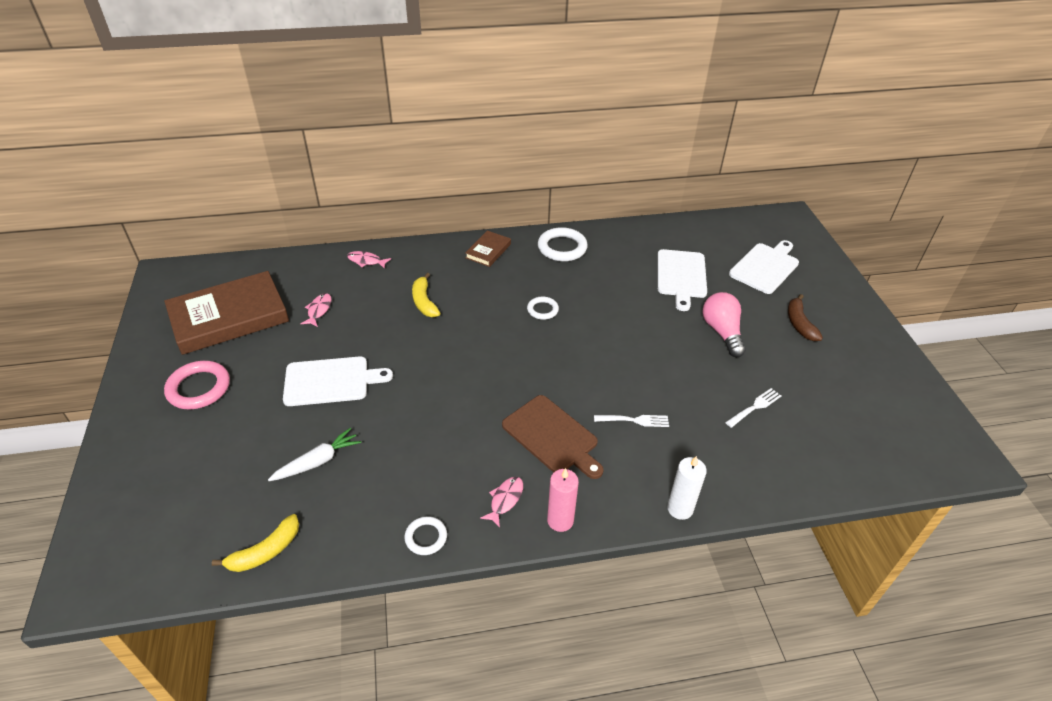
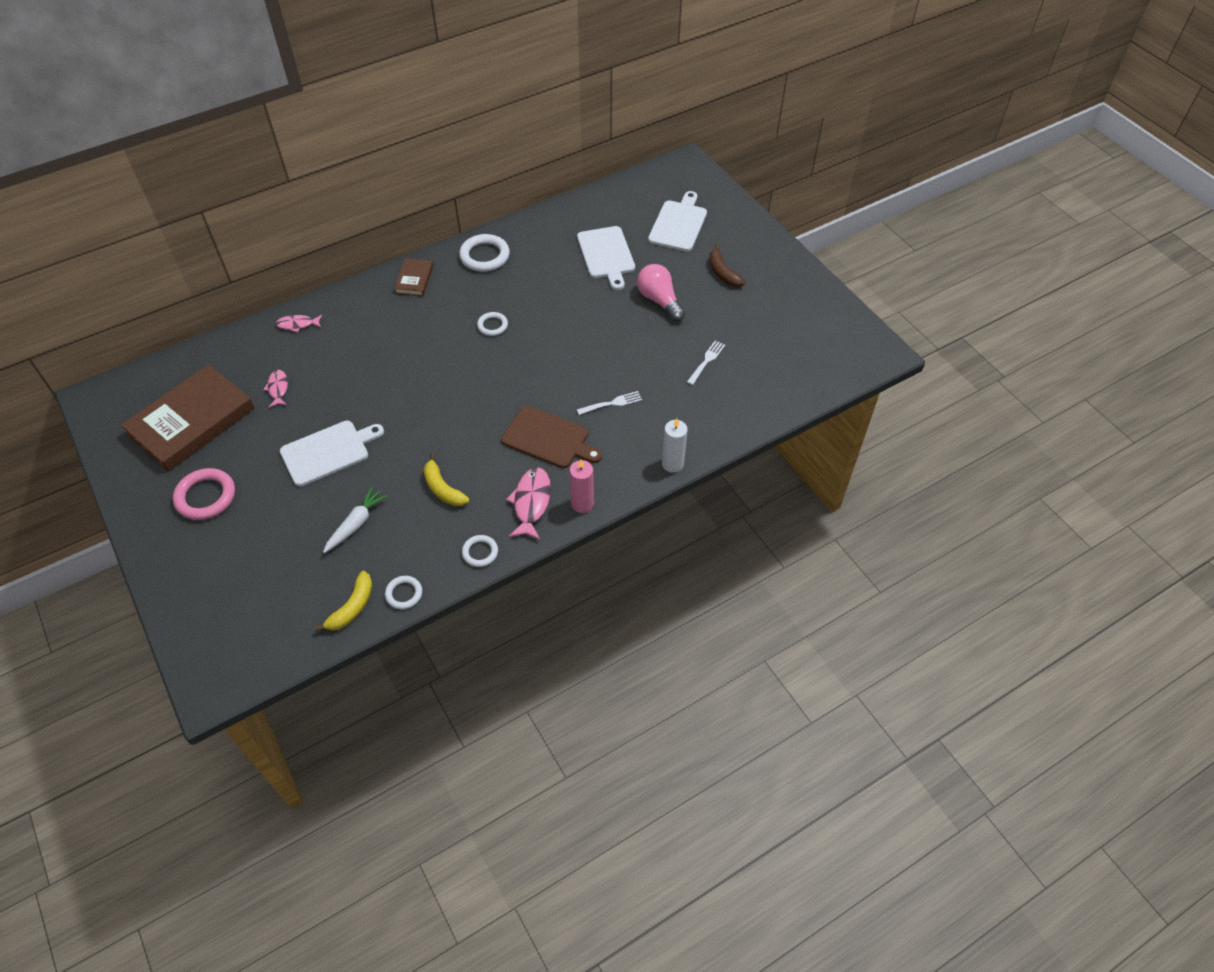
camera: 20 degrees left, 10 degrees up
yellow banana [412,273,440,317] -> yellow banana moved to [423,454,469,506]
pink fish [480,477,523,528] -> pink fish [506,467,551,540], size x1.64
none -> white ring [385,576,422,609]

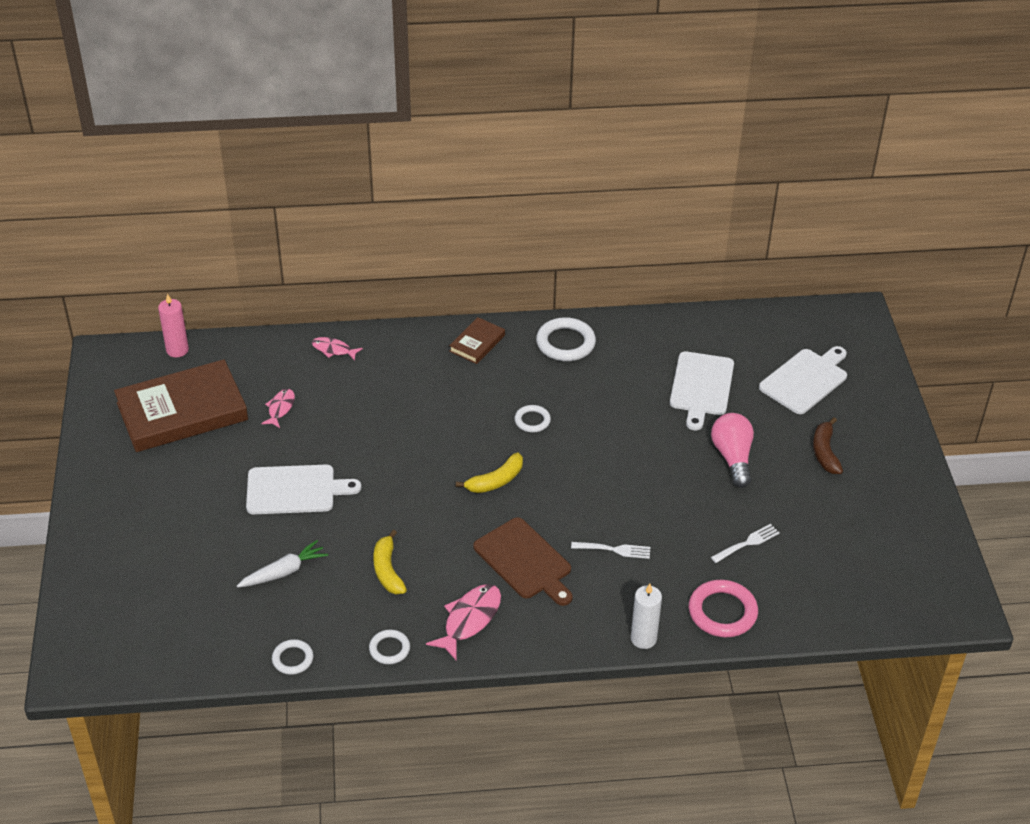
camera: 25 degrees right, 10 degrees down
pink ring [173,468,235,520] -> pink ring moved to [689,580,758,637]
yellow banana [314,571,372,632] -> yellow banana moved to [456,453,523,493]
pink candle [570,460,594,513] -> pink candle moved to [158,293,189,358]

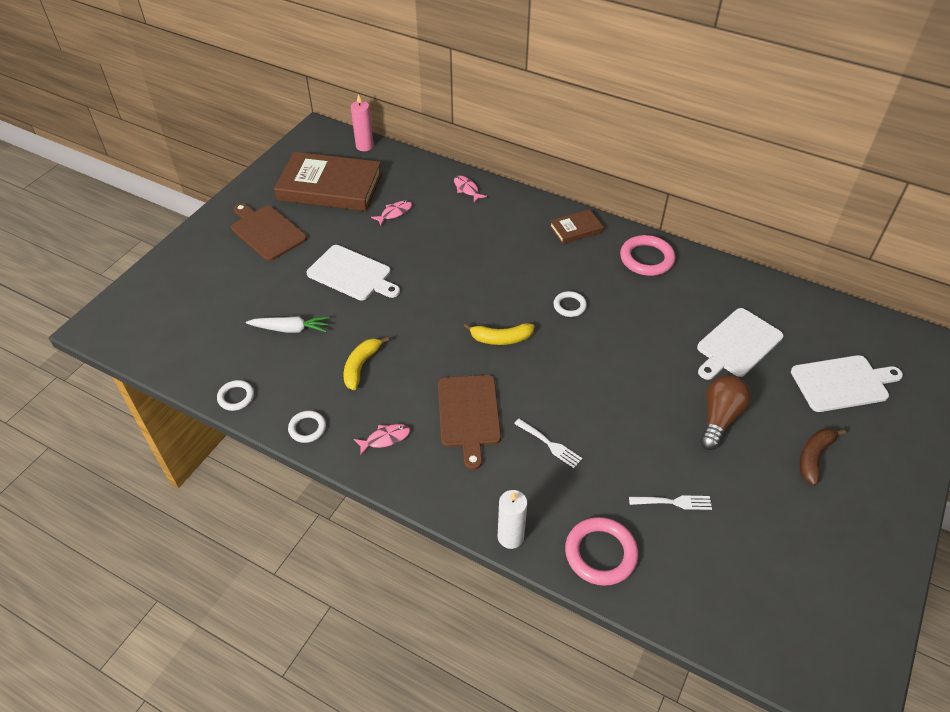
camera: 35 degrees right, 5 degrees up
pink fish [426,584,501,660] -> pink fish [354,424,410,456], size x0.61
white ring [536,317,596,361] -> pink ring [620,235,675,276]
pink light bulb [711,413,754,488] -> brown light bulb [700,375,751,450]
none -> brown cutting board [231,203,307,261]

